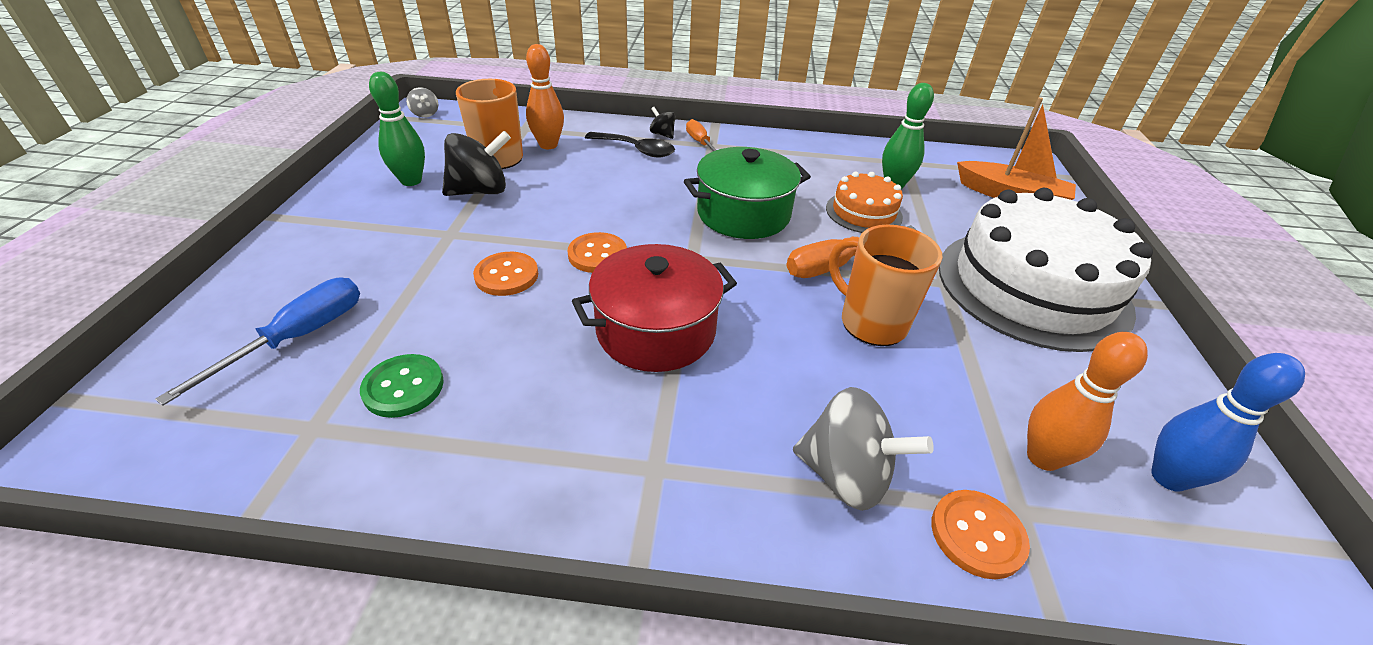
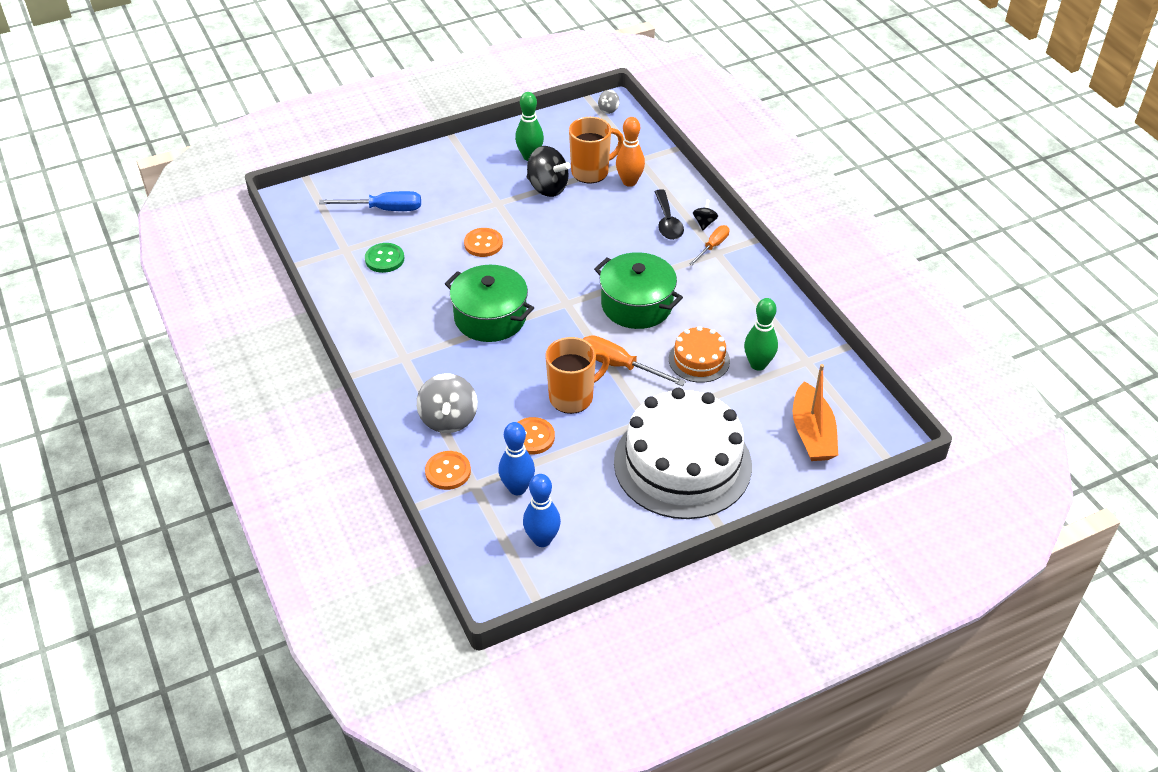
camera: 60 degrees right, 5 degrees up
orange button [568,232,627,273] -> orange button moved to [517,417,555,455]
red pot [572,244,737,372] -> green pot [445,265,534,342]
orange mug [829,225,943,346] -> orange mug turned 45 degrees clockwise [545,337,610,414]
orange bowling pin [1027,332,1148,471] -> blue bowling pin [498,422,535,495]

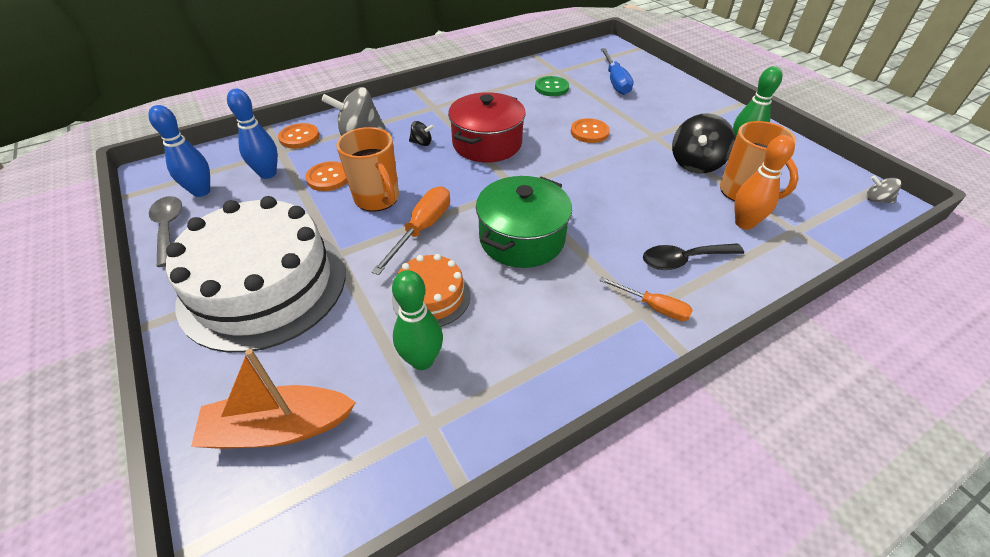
camera: 85 degrees right, 0 degrees up
green pot [445,265,534,342] -> red pot [448,92,526,162]
black spinning top [693,199,718,230] -> black spinning top moved to [409,121,434,146]
none -> grey spoon [149,196,182,267]

